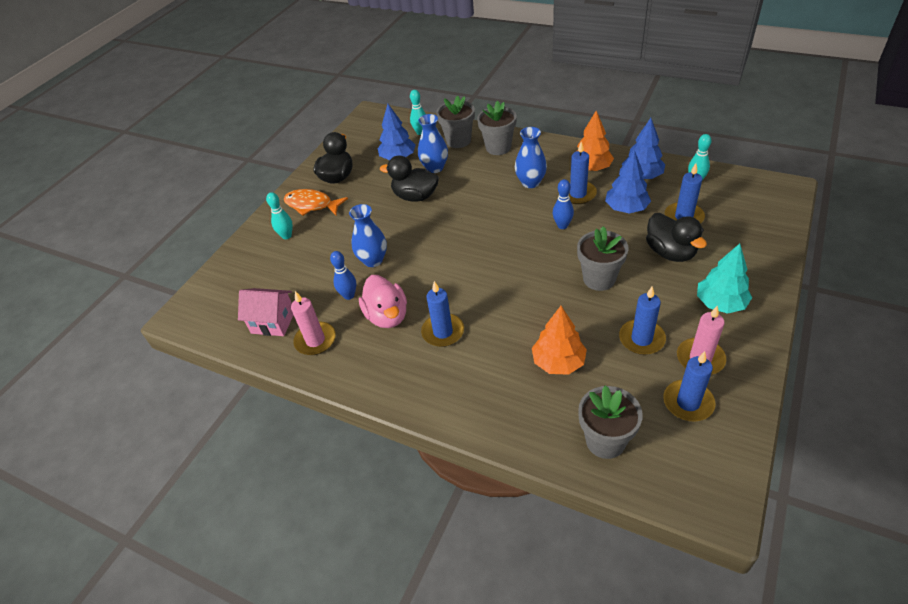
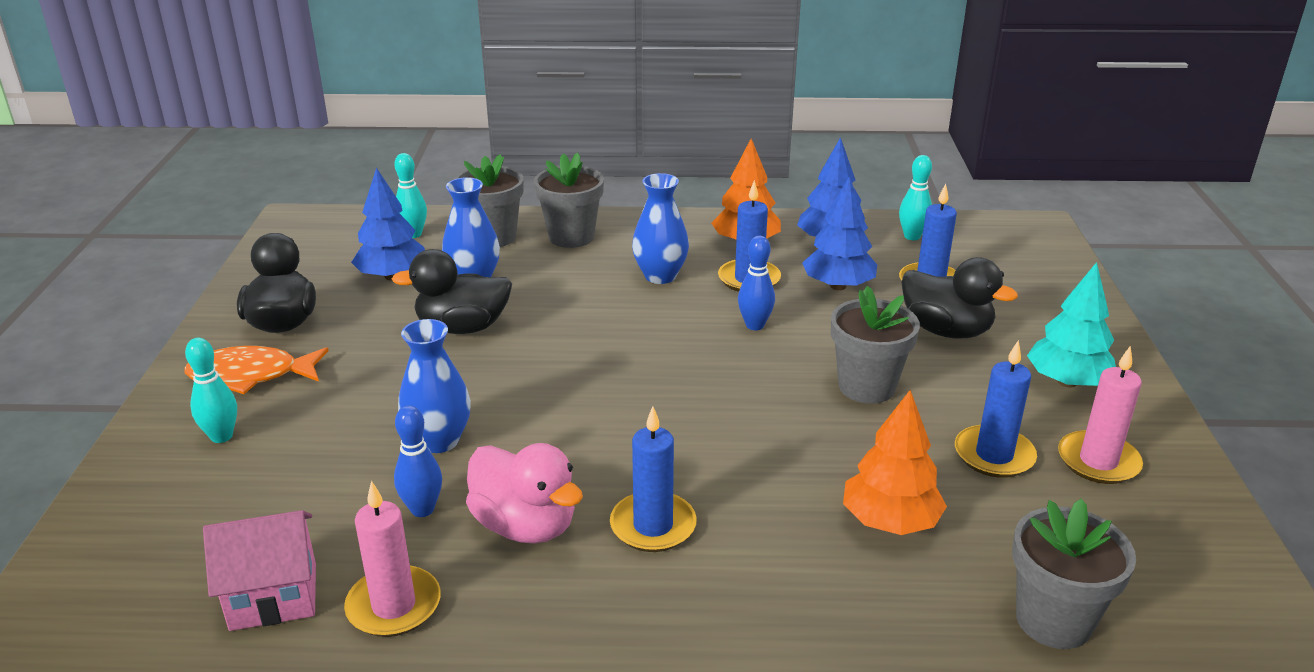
camera: 30 degrees left, 15 degrees down
blue candle [663,351,715,422] -> none

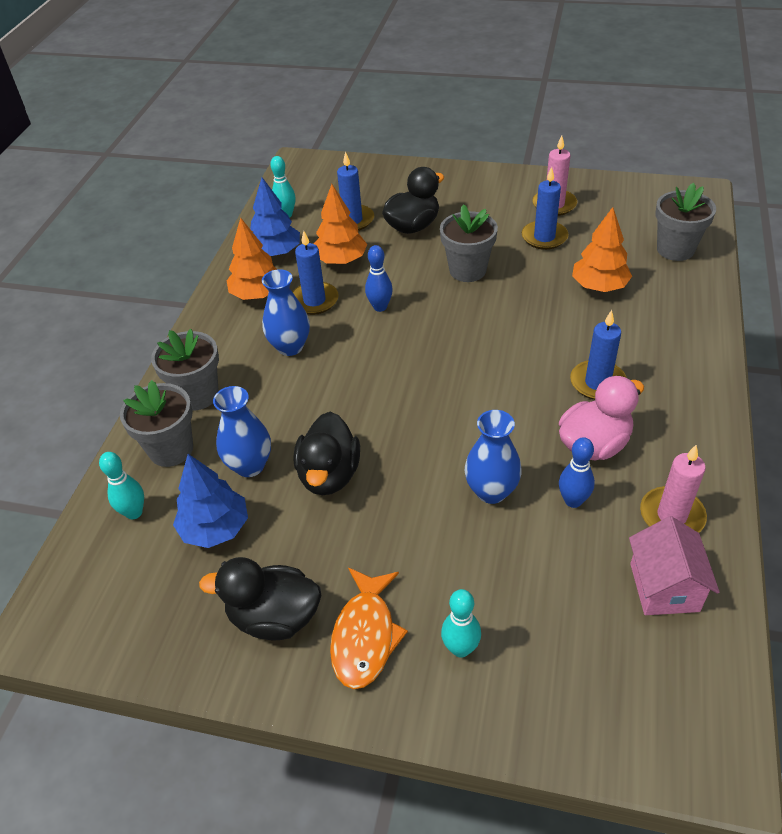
camera: 75 degrees left, 15 degrees up
blue tree [802,176,877,290] -> orange tree [314,184,368,264]
turquoise tree [1027,262,1116,388] -> none

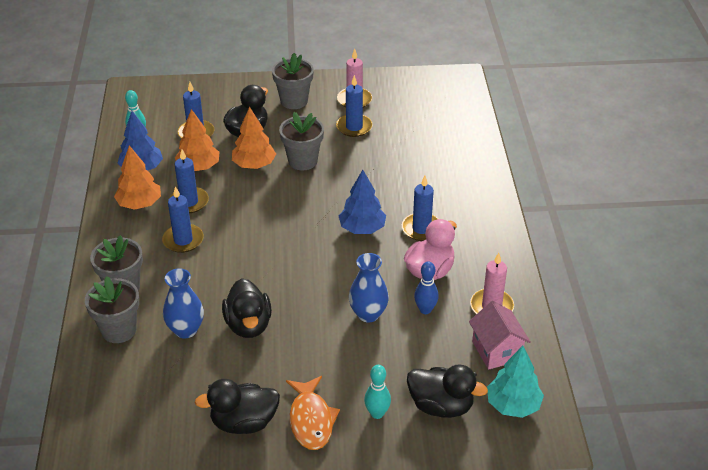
camera: 20 degrees left, 5 degrees down
turquoise bowling pin [99,452,144,519] -> none
blue tree [173,454,248,548] -> blue tree moved to [339,170,386,234]
blue vase [262,269,310,356] -> blue candle [162,186,204,253]
blue bowling pin [365,245,393,312] -> none
orange tree [572,207,632,292] -> orange tree moved to [232,107,276,169]
grey flower pot [655,183,716,261] -> grey flower pot moved to [272,53,314,109]
none -> black duck [407,365,488,418]
none -> turquoise tree [487,346,544,418]

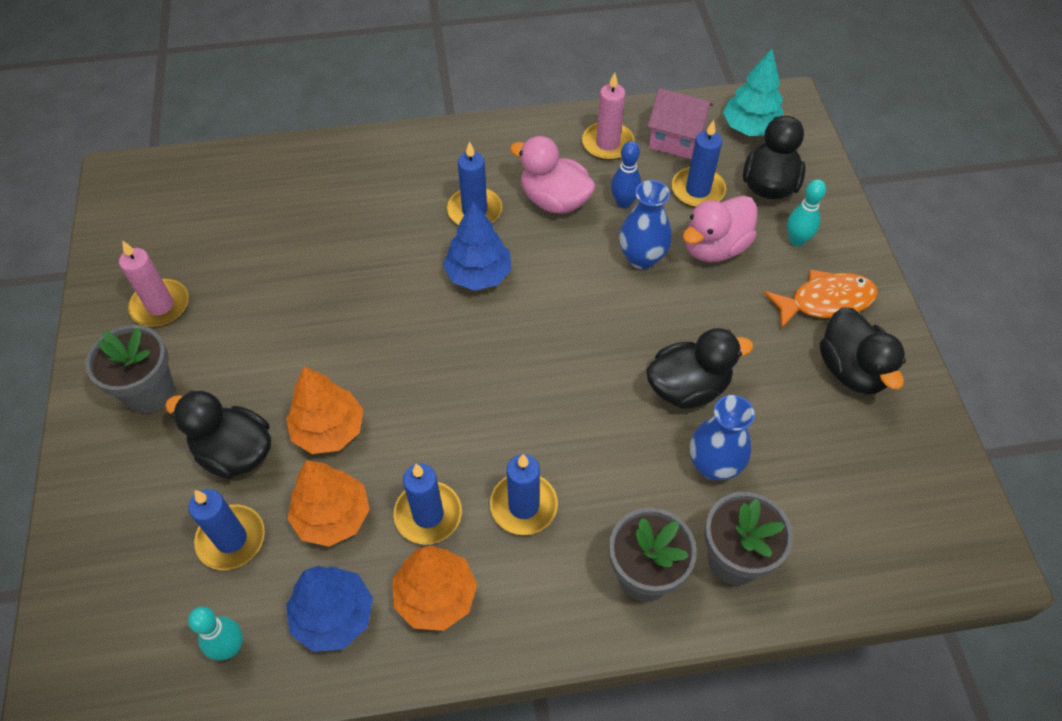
camera: 95 degrees left, 15 degrees up
grey flower pot [279,112,324,170] -> none
blue candle [336,75,373,137] -> blue candle moved to [672,120,726,208]
pink house [469,301,531,370] -> pink house turned 45 degrees clockwise [648,88,713,160]
none -> pink duck [683,195,757,262]

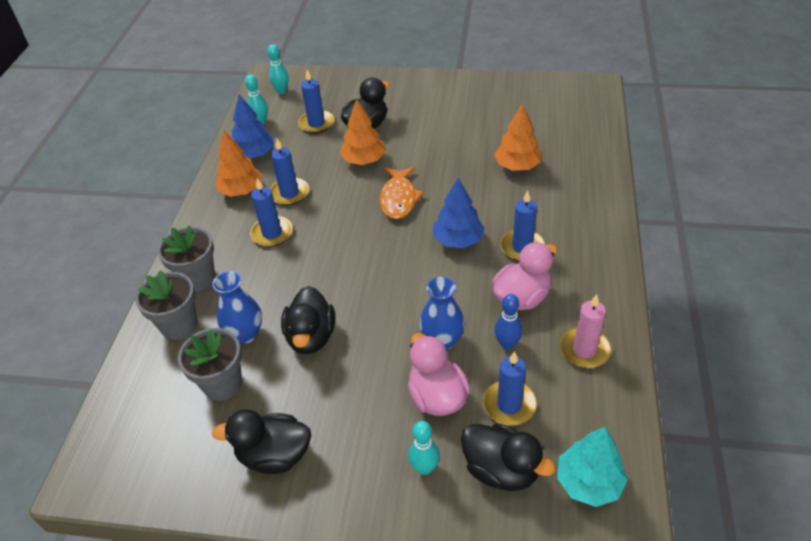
camera: 110 degrees right, 10 degrees down
grey flower pot [85,325,175,414] -> grey flower pot moved to [178,328,242,401]
pink candle [119,240,189,327] -> none
orange tree [287,460,370,547] -> orange tree moved to [494,104,541,171]
pink house [648,88,713,160] -> none
orange fish [764,270,878,329] -> orange fish moved to [380,167,424,219]
none -> turquoise bowling pin [268,44,289,94]

